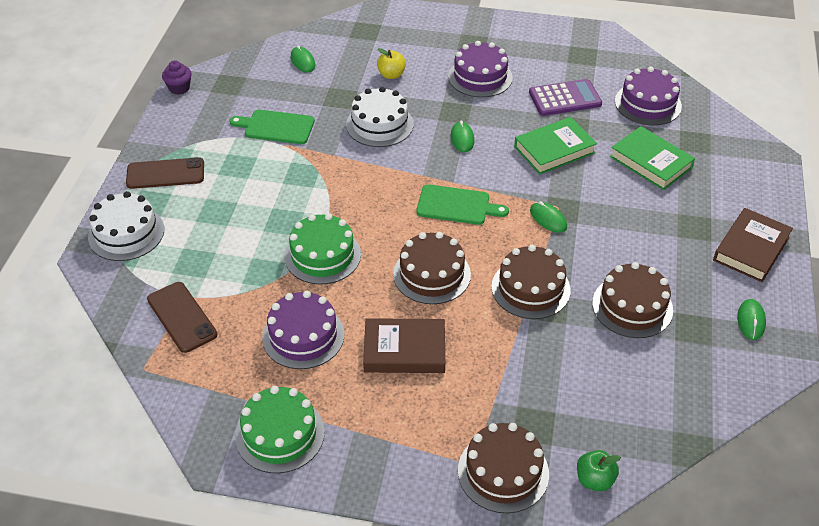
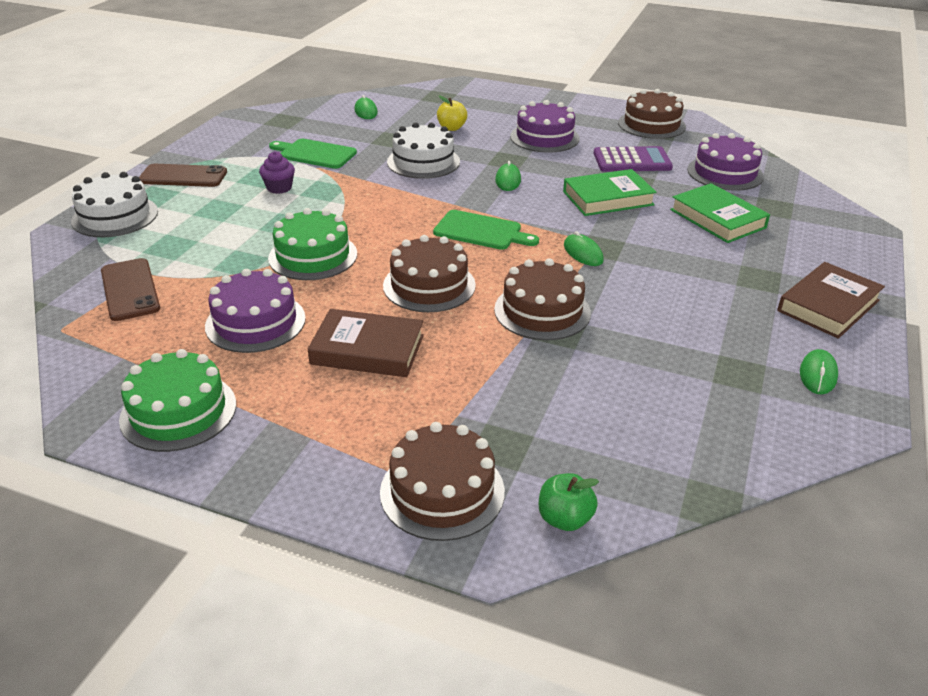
camera: 10 degrees right, 10 degrees down
purple cupcake [162,60,192,95] -> purple cupcake moved to [259,151,295,194]
brown cake [592,262,673,338] -> brown cake moved to [618,89,686,139]

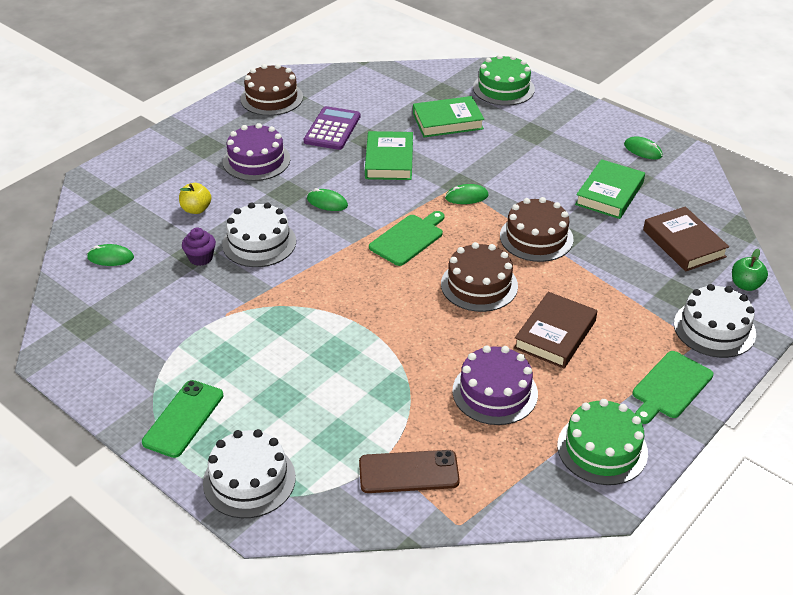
camera: 70 degrees left, 5 degrees up
brown phone [139,164,227,187] -> green phone [142,380,223,458]
purple cupcake [259,151,295,194] -> purple cupcake moved to [182,228,216,266]
green cake [268,208,357,280] -> green cake moved to [473,54,535,106]
green cutting board [269,139,357,169] -> green cutting board moved to [633,351,714,424]
brown cake [380,422,505,541] -> white cake [674,284,756,358]
purple cake [687,133,764,191] -> none
brown book [777,262,885,339] -> brown book moved to [643,206,729,271]
none -> green book [575,159,645,219]

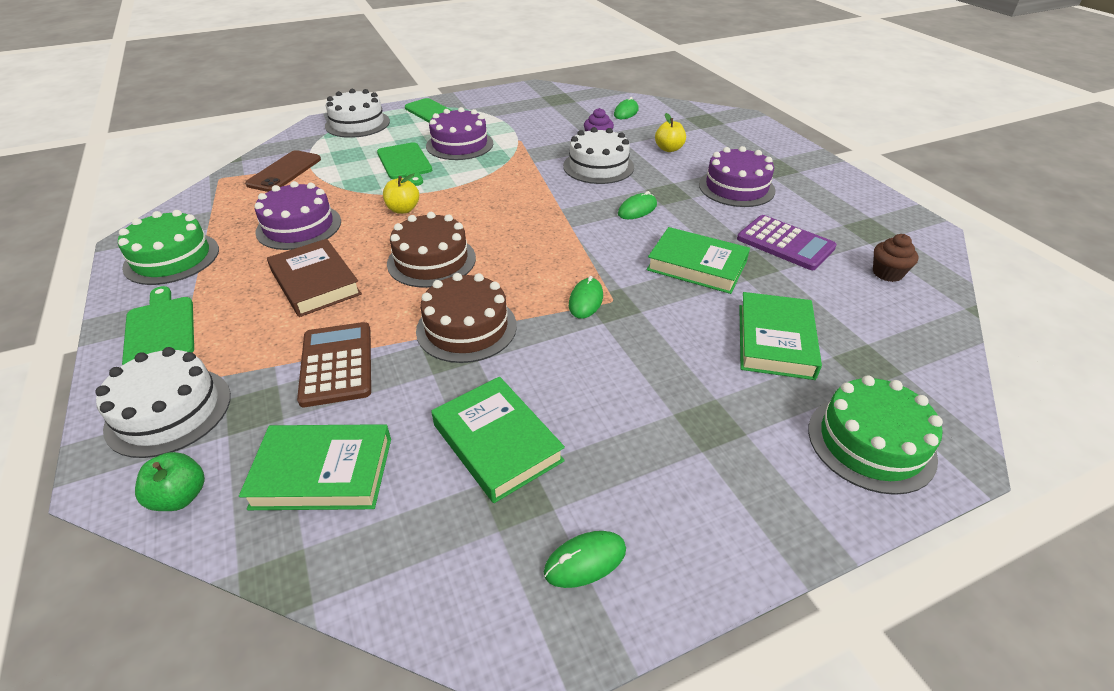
camera: 115 degrees right, 0 degrees up
brown cake [241,64,303,116] -> none
green cutting board [369,211,445,266] -> green cutting board moved to [377,142,432,186]
brown book [643,206,729,271] -> green book [239,424,391,510]
none -> brown calculator [297,322,371,407]
none -> yellow apple [383,174,419,214]
none -> purple cake [426,107,493,160]
none -> brown cupcake [873,234,918,282]

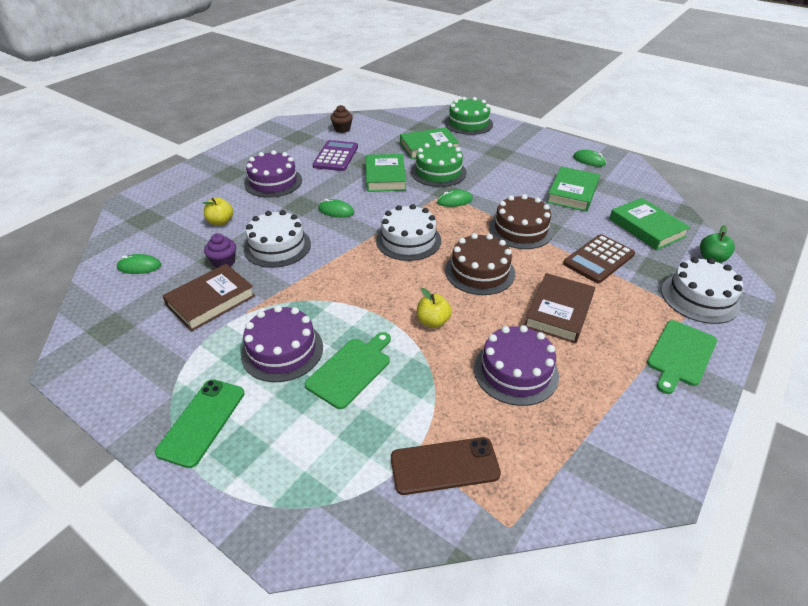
camera: 120 degrees left, 0 degrees up
green cake [118,210,219,285] -> green cake moved to [411,141,467,187]
white cake [325,89,390,138] -> white cake moved to [376,204,441,261]
none -> brown book [163,264,255,331]

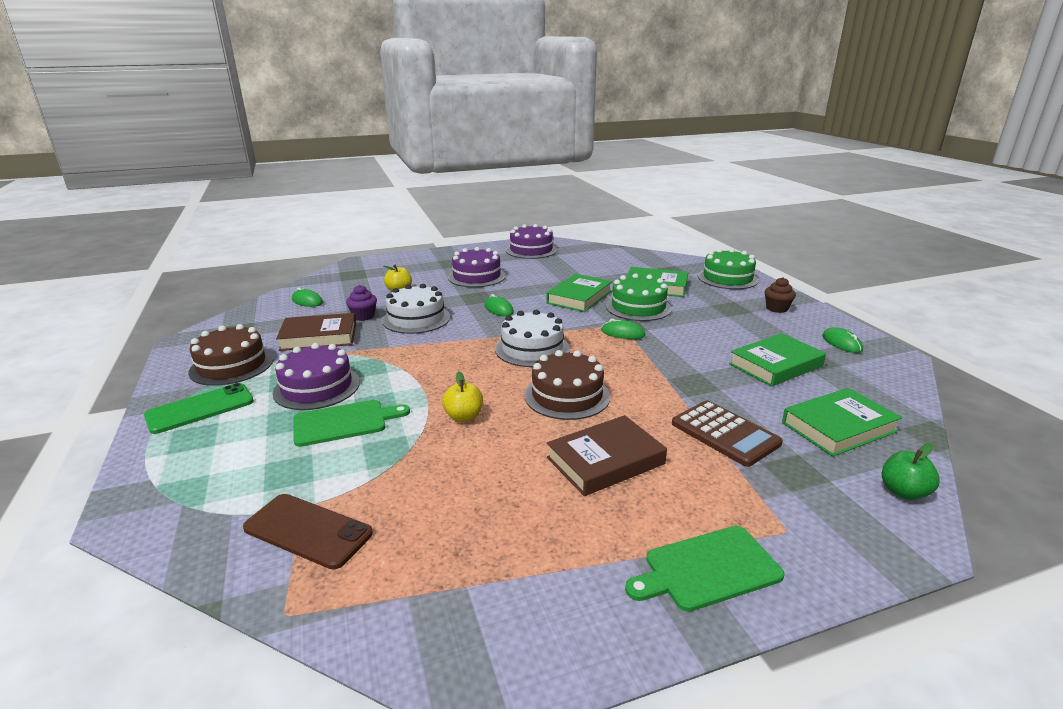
camera: 35 degrees right, 15 degrees down
purple calculator [313,140,358,171] -> none
brown cupcake [330,105,353,133] -> brown cupcake moved to [764,277,796,313]
purple cake [474,325,559,406] -> purple cake moved to [506,224,557,259]
brown cake [489,194,554,249] -> brown cake moved to [188,324,273,386]
brown calculator [563,234,635,283] -> brown calculator turned 120 degrees counterclockwise [672,400,783,467]
green book [609,198,691,250] -> green book turned 60 degrees clockwise [782,388,902,457]
white cake [661,257,743,324] -> none

